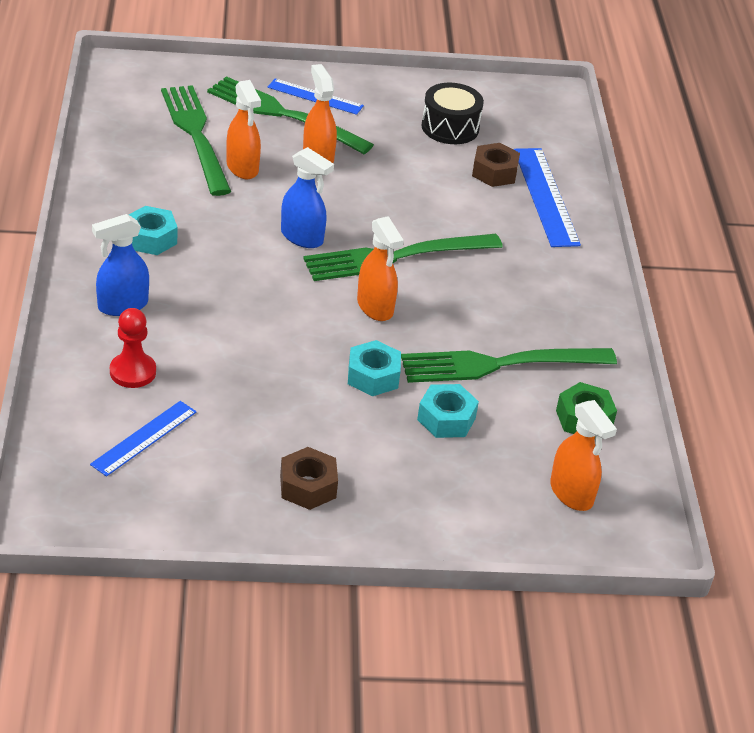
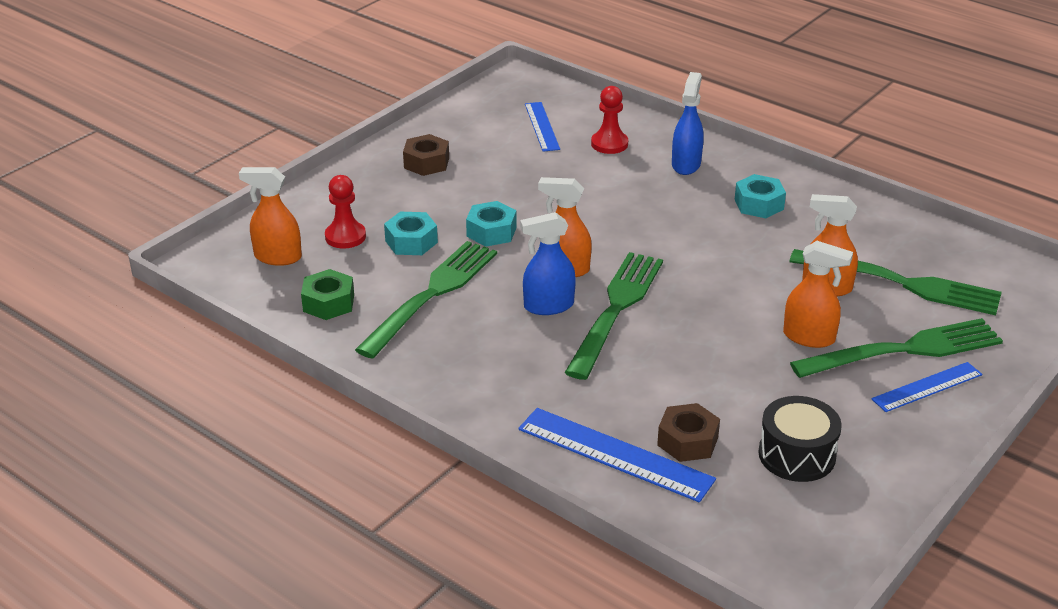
camera: 135 degrees right, 5 degrees down
blue spray bottle [281,147,334,248] -> blue spray bottle moved to [520,212,576,315]
none -> red pawn [325,175,366,249]

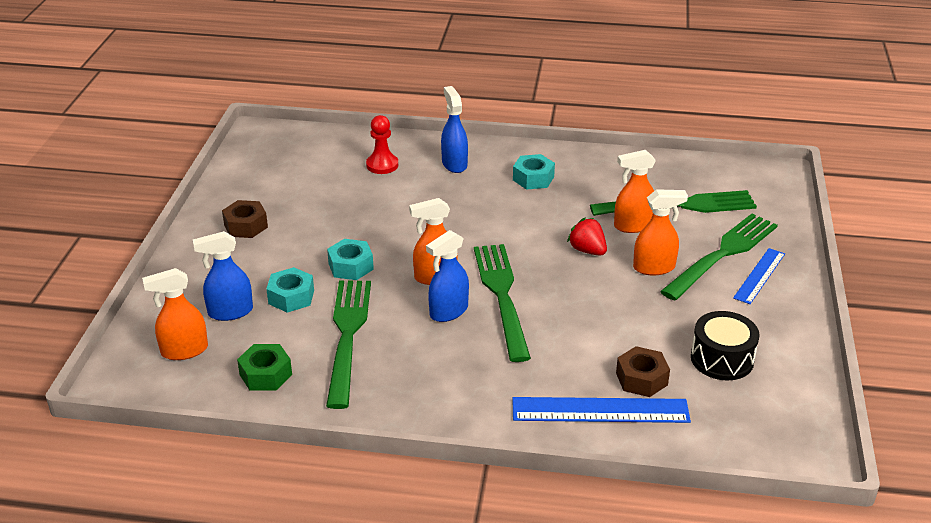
camera: 30 degrees left, 0 degrees up
red pawn [325,175,366,249] -> blue spray bottle [193,231,253,321]
blue ruler [525,102,560,152] -> none
none -> red strawberry [567,218,607,256]

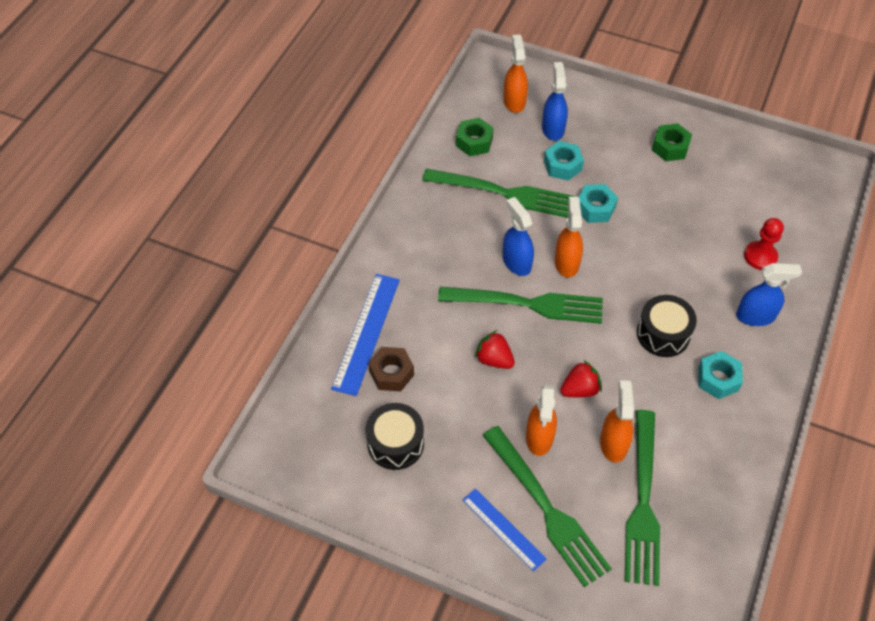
camera: 105 degrees right, 20 degrees up
brown nut [222,200,268,238] -> green nut [652,123,692,161]
none -> red strawberry [475,330,515,369]
none -> black drum [637,295,697,357]

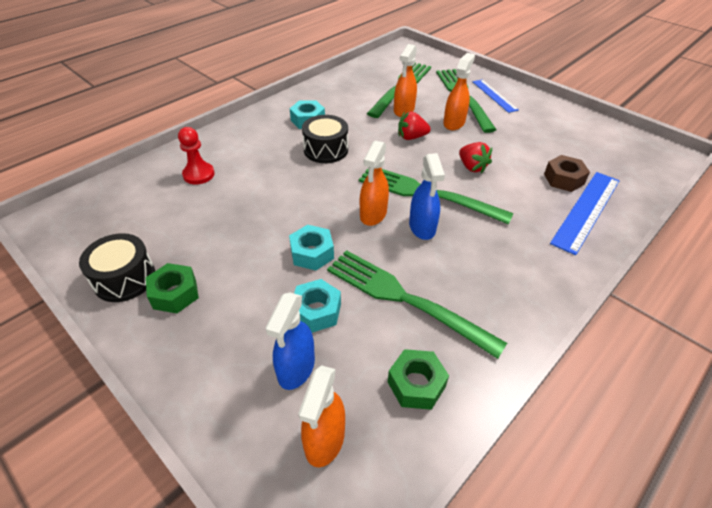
camera: 160 degrees left, 10 degrees down
black drum [366,403,424,470] -> black drum moved to [79,233,155,302]
blue spray bottle [736,263,802,326] -> none

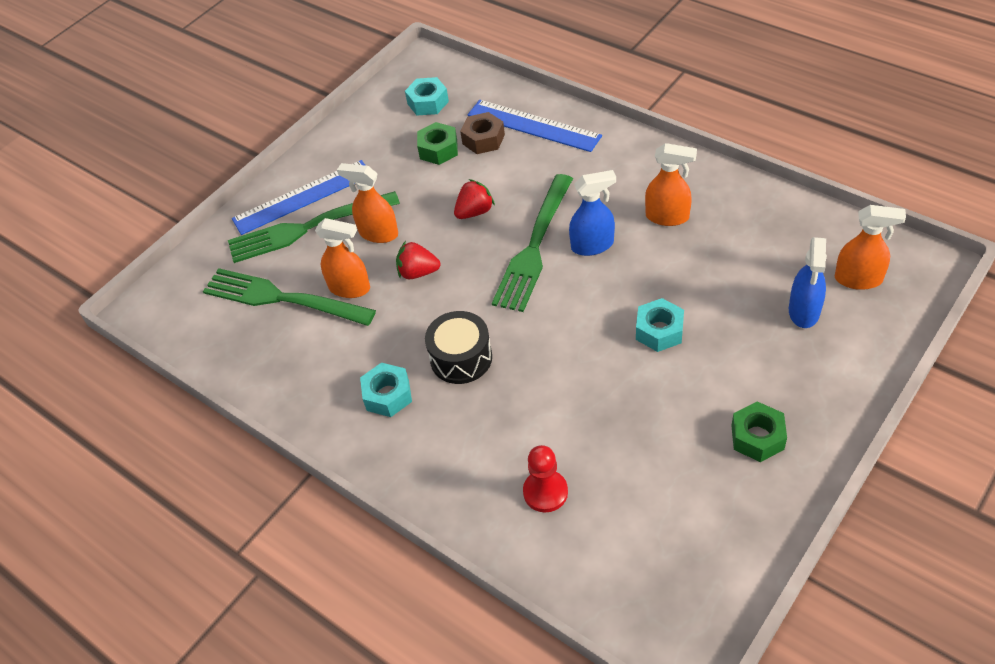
camera: 90 degrees left, 5 degrees up
black drum [79,233,155,302] -> none
blue spray bottle [266,292,315,390] -> blue spray bottle turned 90 degrees clockwise [789,237,827,328]
turquoise nut [294,279,341,333] -> turquoise nut moved to [405,77,449,115]
green fork [327,250,507,359] -> none
orange spray bottle [360,141,389,226] -> orange spray bottle moved to [645,143,697,226]
green nut [388,349,449,410] -> green nut moved to [417,122,458,165]
red strawberry [398,111,431,140] -> red strawberry turned 105 degrees clockwise [396,241,441,279]
blue ruler [473,80,519,113] -> blue ruler [232,160,366,235], size x1.57

